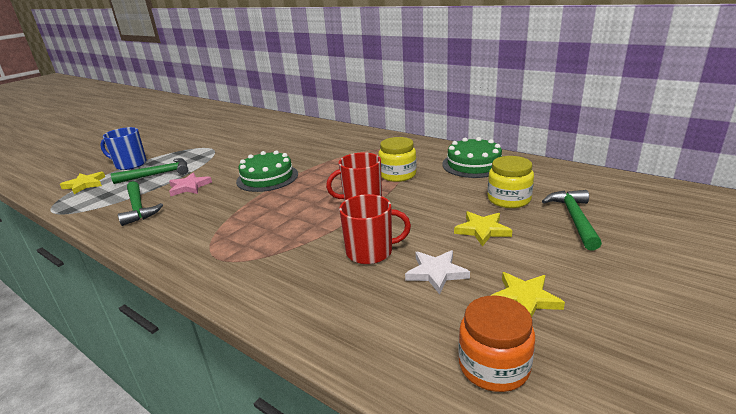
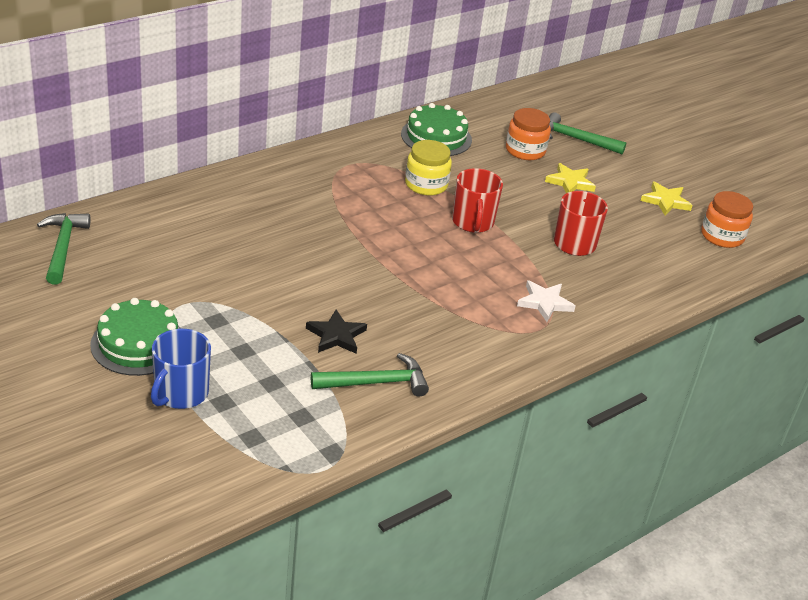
camera: 80 degrees left, 10 degrees up
yellow star [60,172,105,194] -> none
green hammer [111,158,188,184] -> green hammer moved to [37,213,90,285]
pink star [169,173,212,196] -> black star [306,310,367,354]
green cake [236,150,298,192] -> green cake moved to [90,298,181,376]
white star [405,250,470,295] -> white star moved to [517,280,575,322]
yellow jar [488,156,534,208] -> orange jar [506,108,551,160]

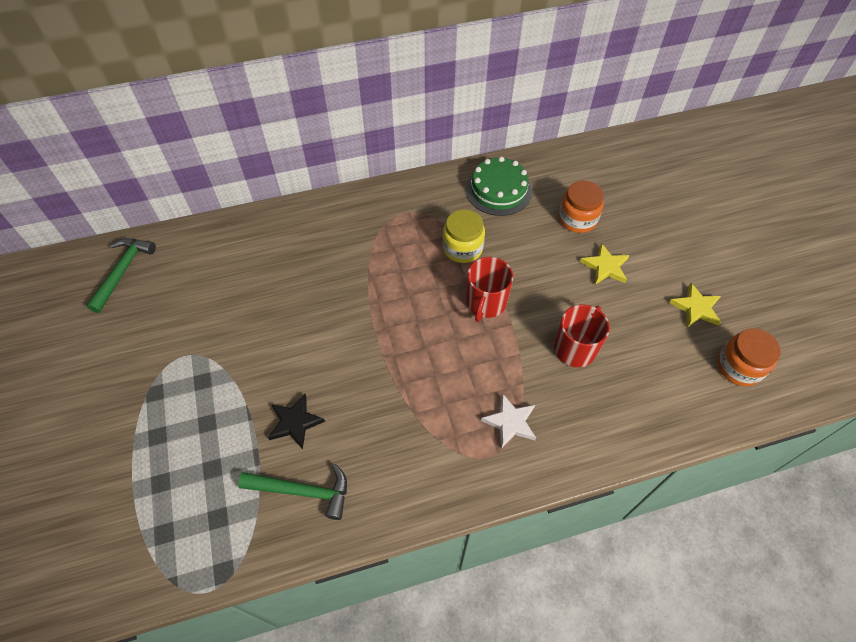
camera: 25 degrees right, 20 degrees up
green cake [90,298,181,376] -> none
blue mug [151,329,211,409] -> none
green hammer [549,112,626,154] -> none

